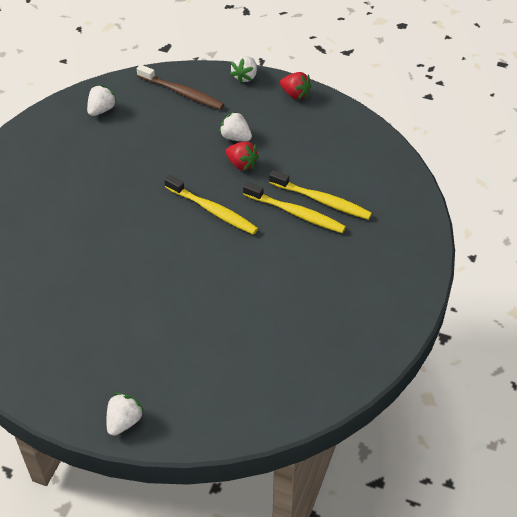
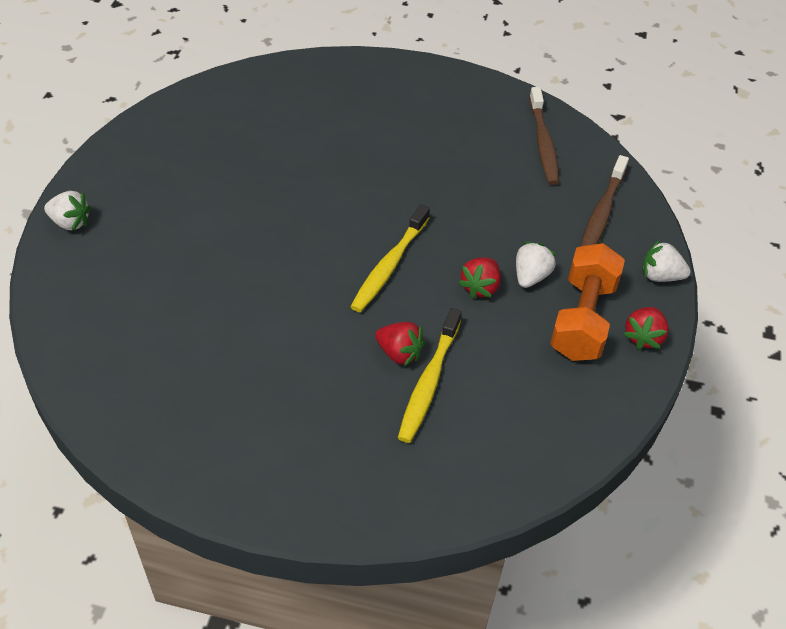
camera: 80 degrees right, 0 degrees up
white strawberry [87,85,117,116] -> brown toothbrush [529,87,559,185]
yellow toothbrush [243,182,346,233] -> red strawberry [375,322,425,366]
none -> orange dumbbell [550,243,625,361]

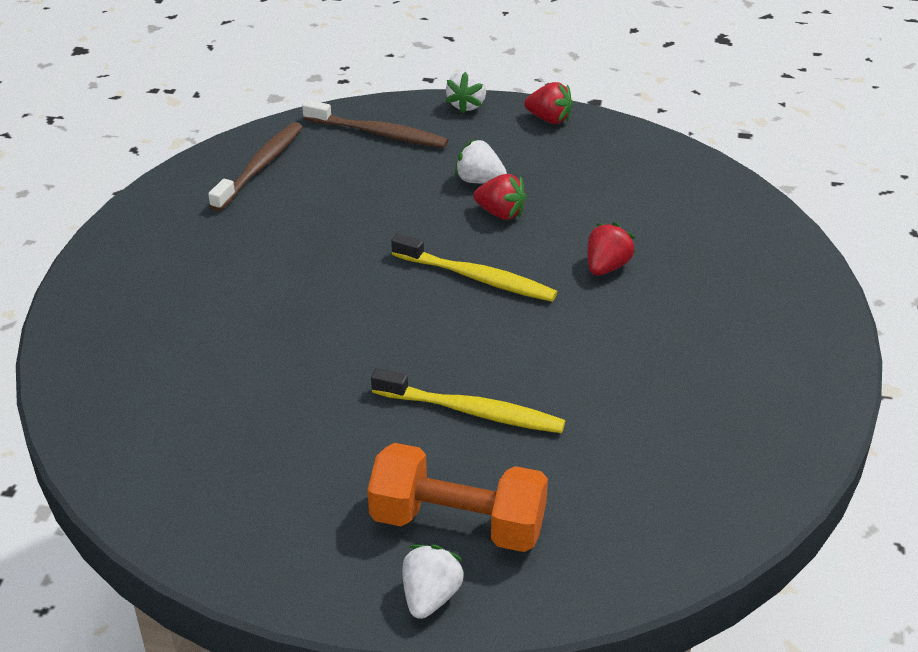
camera: 90 degrees left, 10 degrees down
yellow toothbrush [398,308,462,443] -> yellow toothbrush moved to [371,368,565,433]
brown toothbrush [529,87,559,185] -> brown toothbrush turned 60 degrees counterclockwise [208,122,303,211]
orange dumbbell [550,243,625,361] -> orange dumbbell moved to [367,443,548,552]

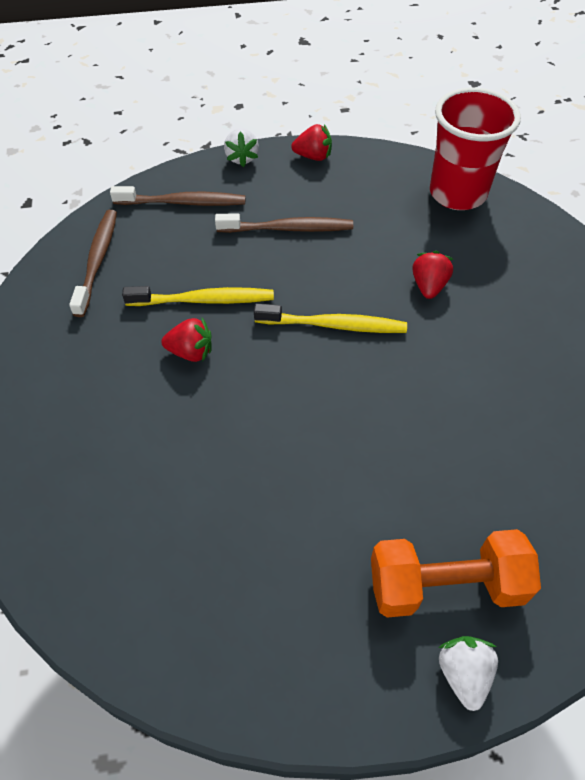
camera: 20 degrees left, 15 degrees up
yellow toothbrush [371,368,565,433] -> yellow toothbrush moved to [122,286,274,306]
white strawberry [455,139,507,183] -> brown toothbrush [215,213,353,233]
red strawberry [473,174,527,220] -> red strawberry moved to [161,318,212,362]
none -> red cup [430,88,521,210]

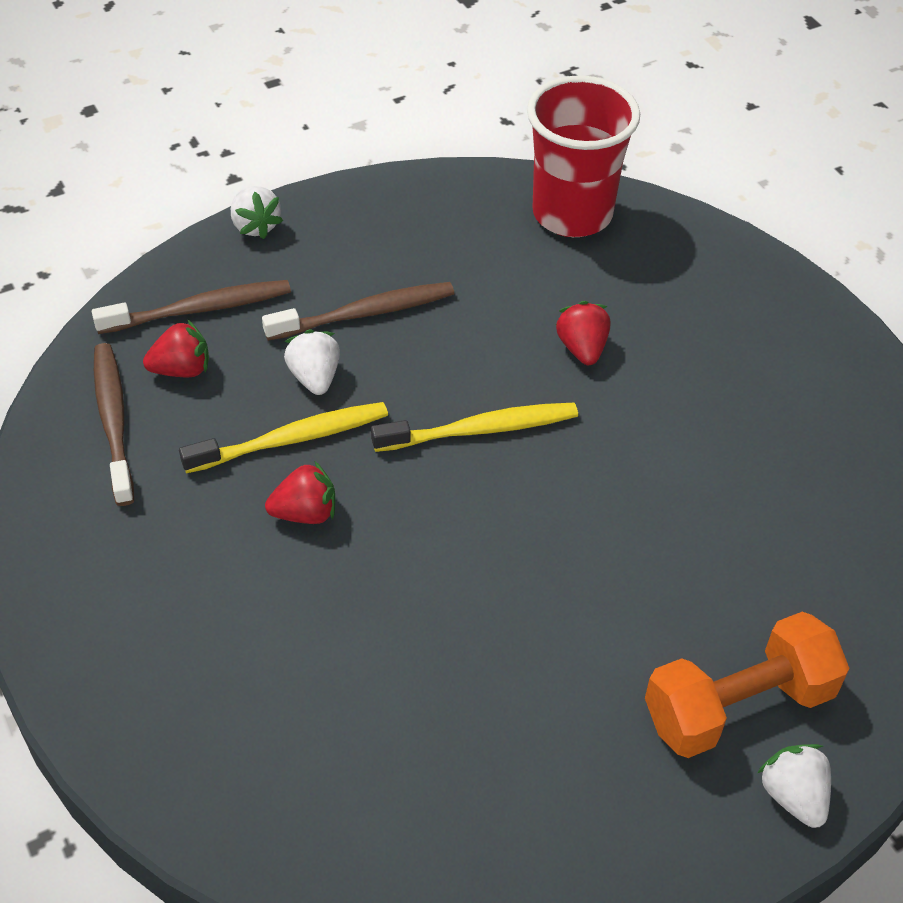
camera: 20 degrees left, 5 degrees down
red strawberry [291,124,332,161] -> red strawberry moved to [143,319,209,378]
none -> white strawberry [284,329,340,395]

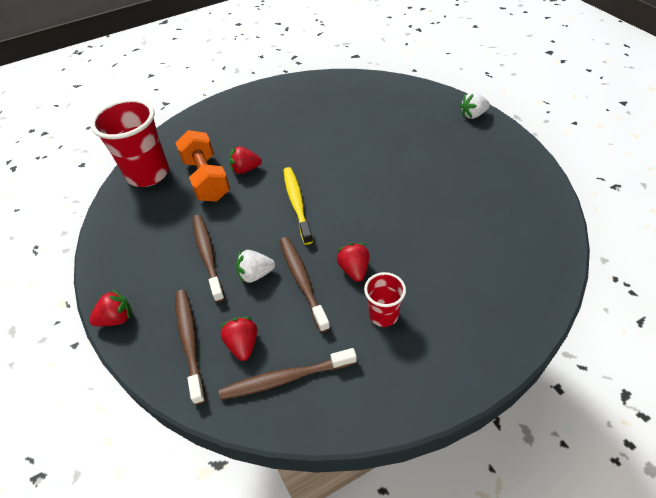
camera: 85 degrees left, 0 degrees up
yellow toothbrush [179,402,388,473] -> brown toothbrush [280,237,330,333]
white strawberry [231,186,283,239] -> red strawberry [89,289,132,326]
orange dumbbell [645,612,849,758] -> orange dumbbell moved to [175,130,230,202]
none -> red cup [364,272,406,327]

